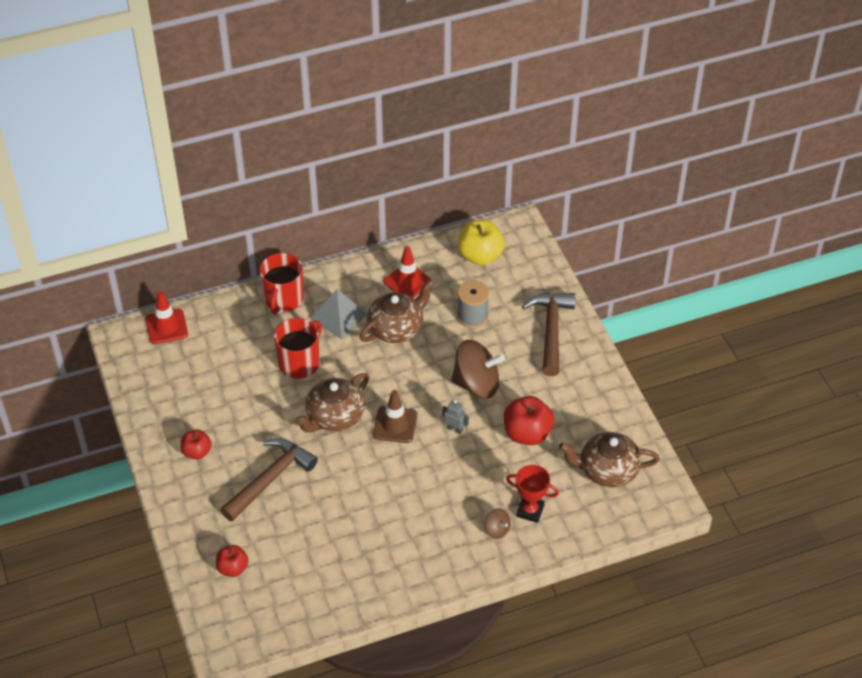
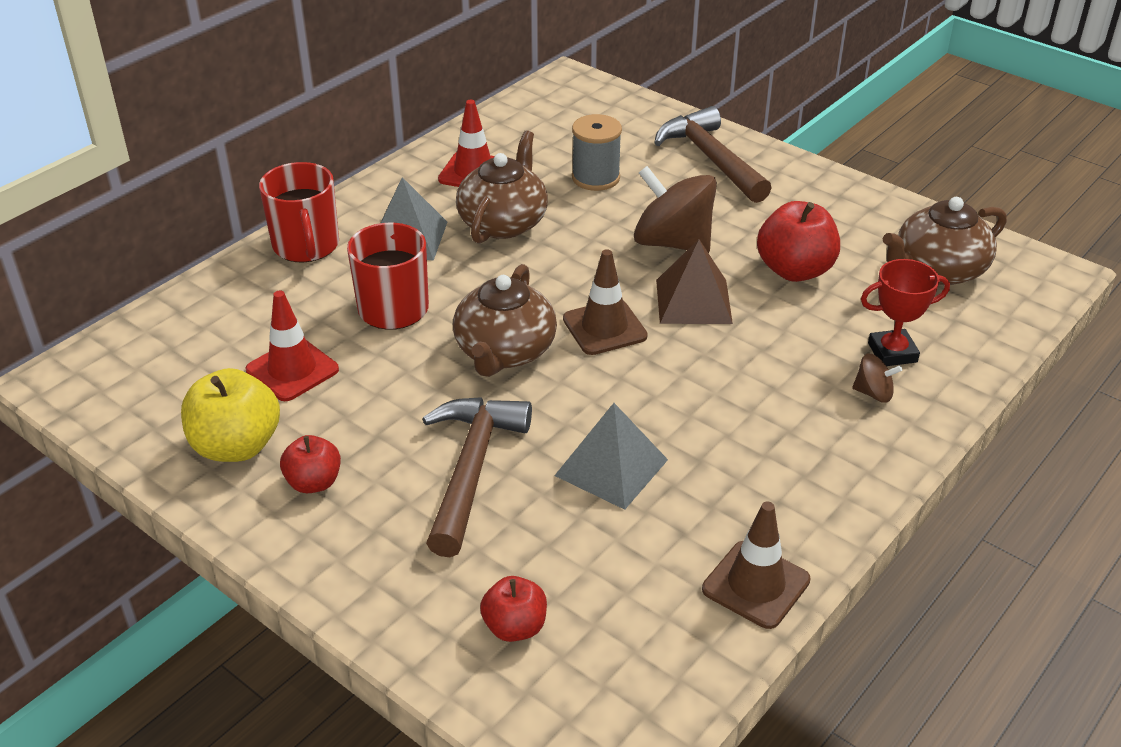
camera: 30 degrees left, 10 degrees down
red traffic cone [145,291,188,344] -> red traffic cone moved to [246,291,339,401]
grey robot [442,400,469,434] -> brown pyramid [656,239,733,324]
brown spinning top [451,340,505,398] -> brown spinning top turned 120 degrees counterclockwise [634,166,717,253]
yellow apple [458,220,505,265] -> yellow apple moved to [181,368,280,462]
none -> grey pyramid [554,403,668,510]
none -> brown traffic cone [702,502,810,629]

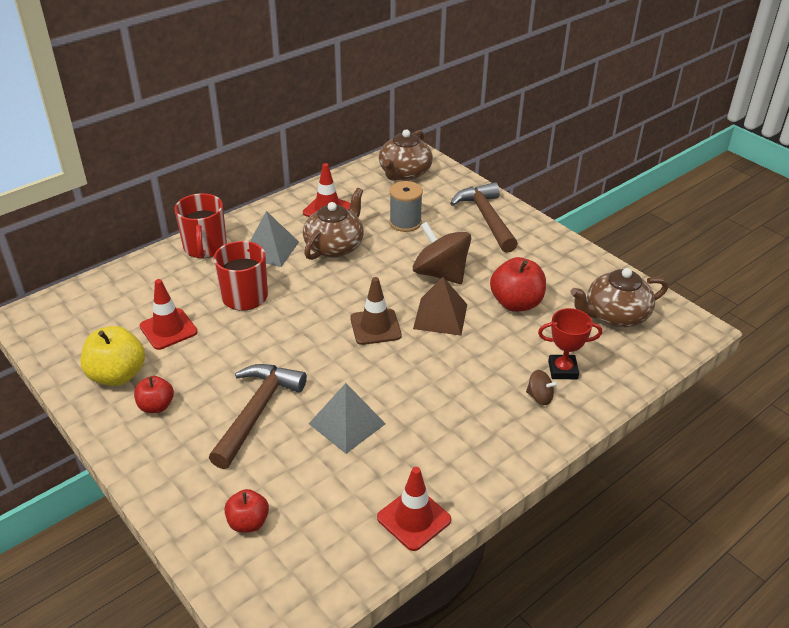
camera: 10 degrees right, 0 degrees up
brown teapot [453,264,557,377] -> brown teapot moved to [379,130,433,181]
brown traffic cone [702,502,810,629] -> red traffic cone [377,467,451,551]

